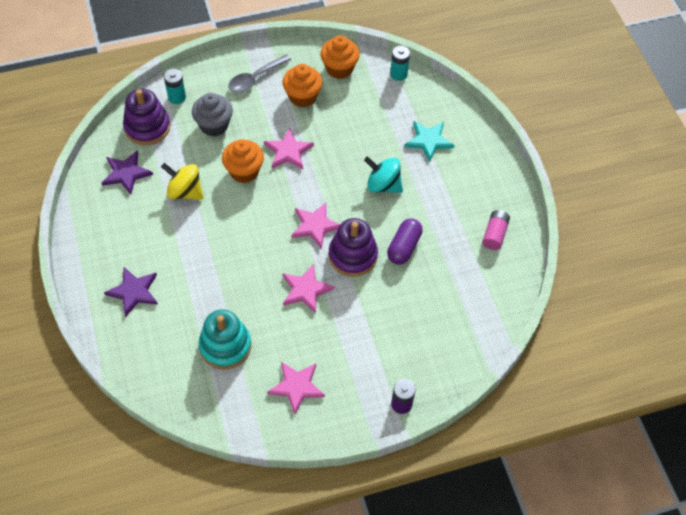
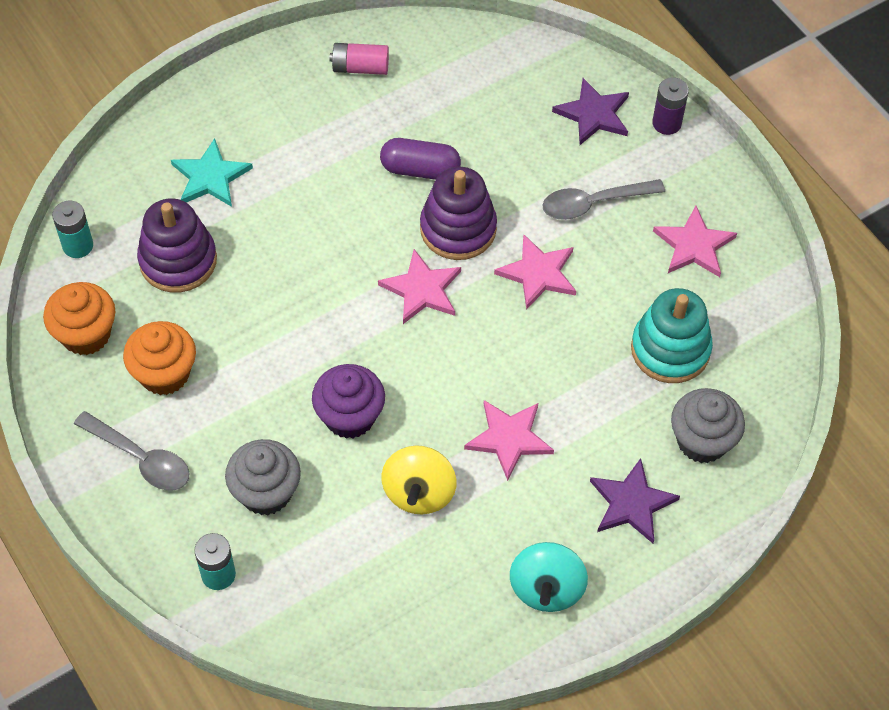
camera: 105 degrees left, 0 degrees up
purple star [102,150,153,195] -> purple star moved to [552,78,629,145]
purple stacking toy [123,89,170,145] -> purple stacking toy moved to [137,198,217,293]
orange cupcake [222,139,264,183] -> purple cupcake [312,364,385,439]
pink star [264,128,314,169] -> pink star moved to [464,400,554,481]
turquoise spinning top [364,156,403,193] -> turquoise spinning top moved to [510,542,588,612]
none -> grey spoon [543,179,665,220]
none -> grey cupcake [671,388,745,463]

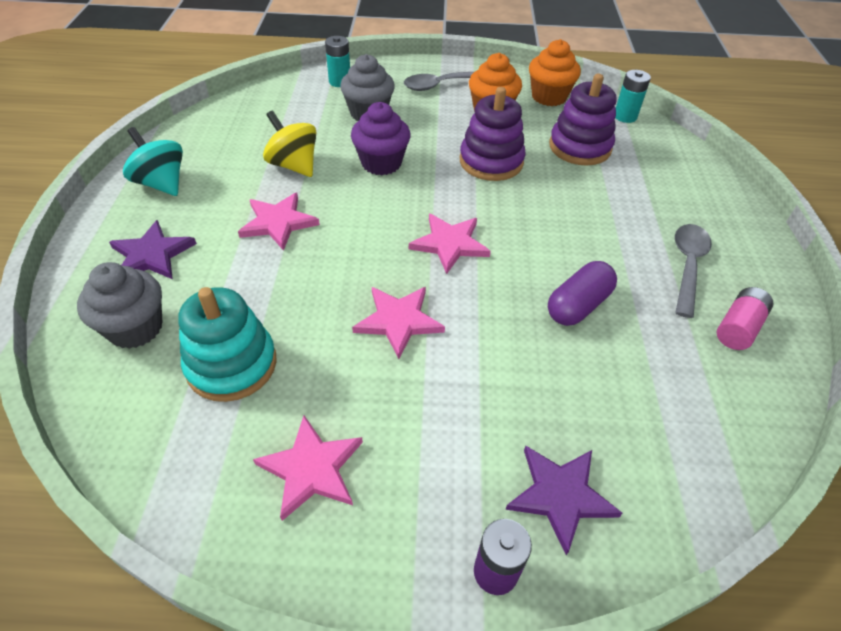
camera: 125 degrees right, 10 degrees down
turquoise star [171,138,253,207] -> none
purple stacking toy [420,167,497,260] -> purple stacking toy moved to [460,87,526,181]
grey spoon [543,179,665,220] -> grey spoon moved to [675,224,712,318]

